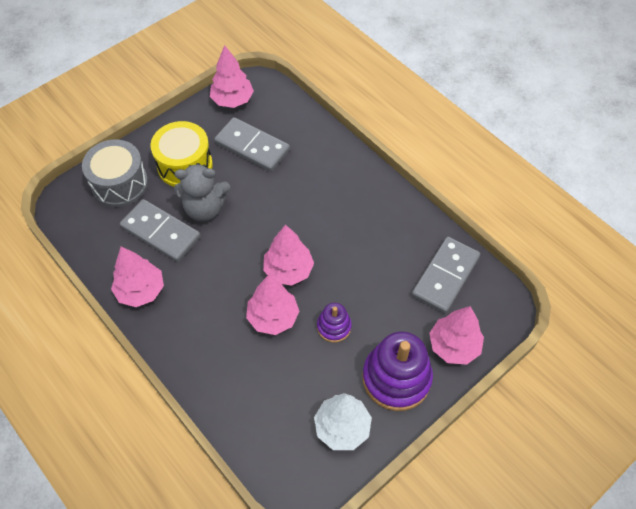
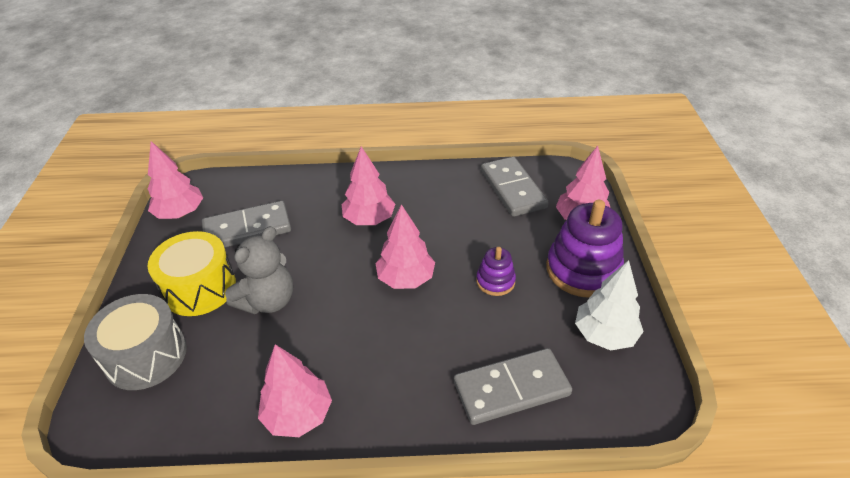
camera: 50 degrees left, 15 degrees down
grey domino [120,199,201,262] -> grey domino moved to [454,348,572,425]
pink tree [246,275,299,335] -> pink tree moved to [342,146,395,225]

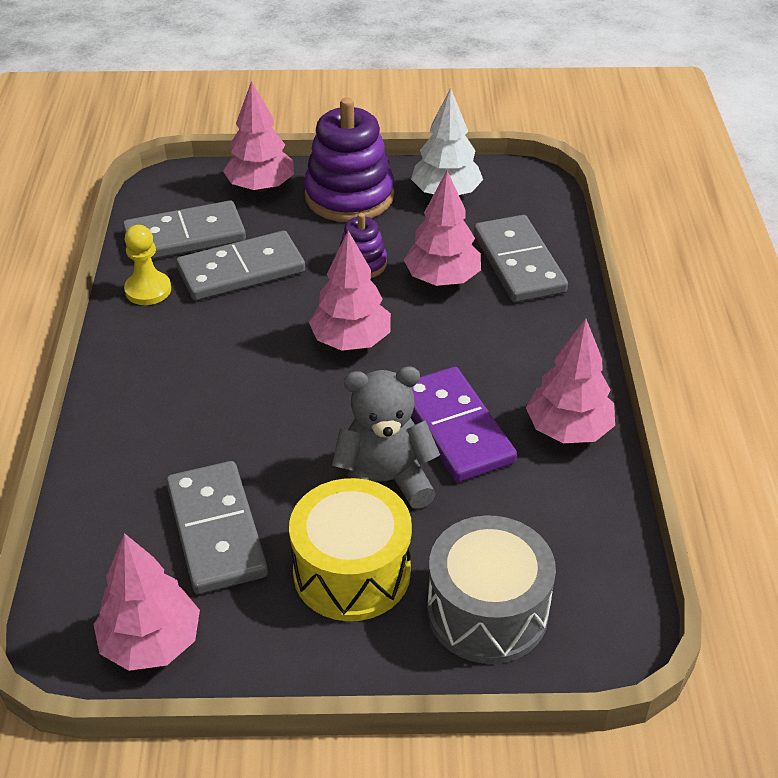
camera: 90 degrees left, 0 degrees up
grey teddy bear [225,226,293,314] -> grey teddy bear turned 45 degrees counterclockwise [332,366,440,509]
pink tree [342,146,395,225] -> pink tree moved to [404,171,481,286]
none -> yellow pawn [124,225,171,305]
none -> grey domino [176,231,305,301]
none -> purple domino [411,367,517,482]

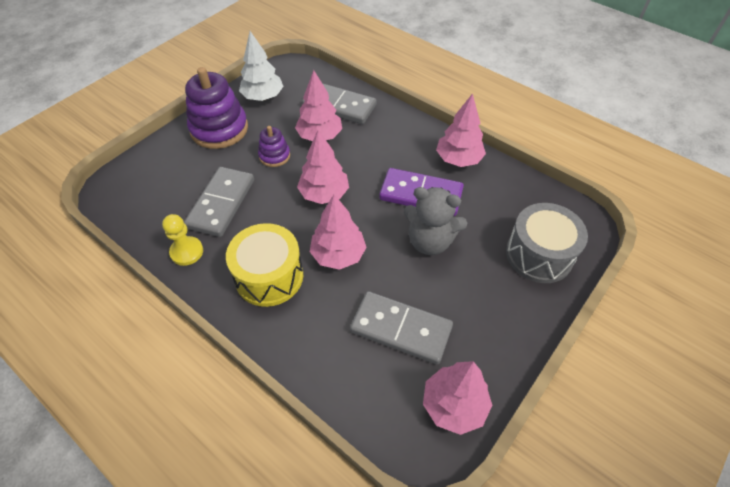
camera: 50 degrees left, 10 degrees up
grey domino [123,201,246,261] -> none
pink tree [223,81,294,192] -> pink tree moved to [310,194,367,270]
yellow drum [289,478,412,621] -> yellow drum moved to [226,223,303,307]
grey teddy bear [332,366,440,509] -> grey teddy bear turned 105 degrees counterclockwise [404,187,467,255]

